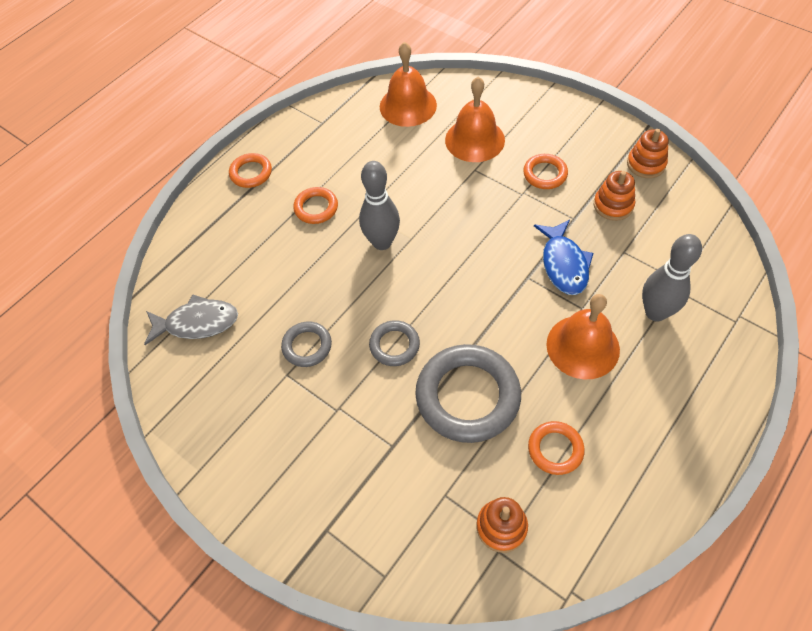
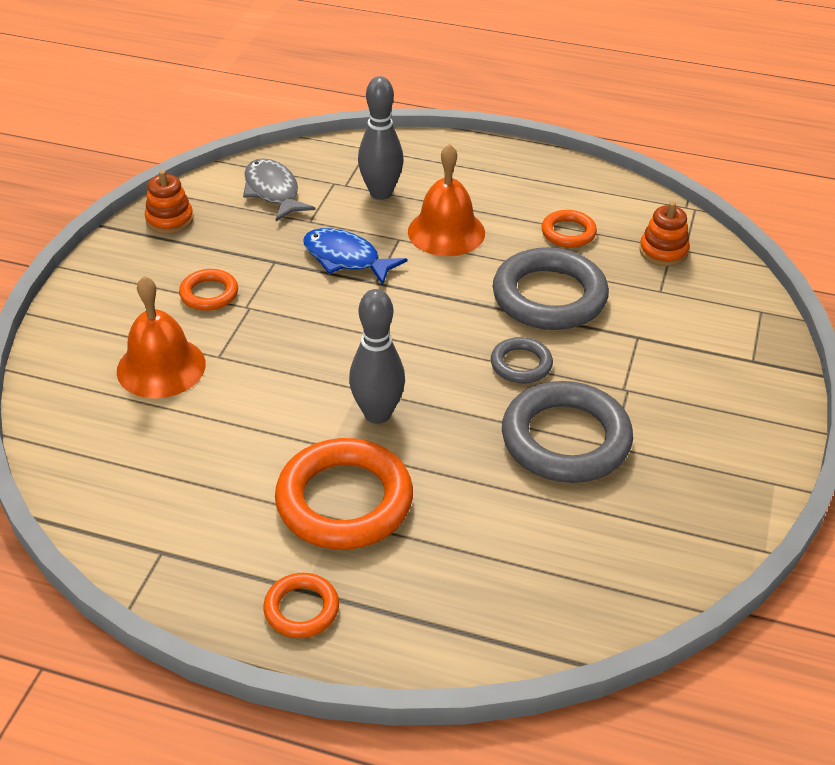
camera: 115 degrees left, 15 degrees down
grey fish [144,294,238,345] -> grey fish moved to [243,158,315,221]
grey ring [281,322,332,367] -> grey ring [502,381,633,483], size x1.97
orange ring [293,187,338,224] -> orange ring [275,438,413,550], size x1.97
orange bell [380,42,437,127] -> none
blue fish [534,220,594,295] -> blue fish turned 120 degrees counterclockwise [303,228,407,285]
orange stacking toy [594,171,635,221] -> none

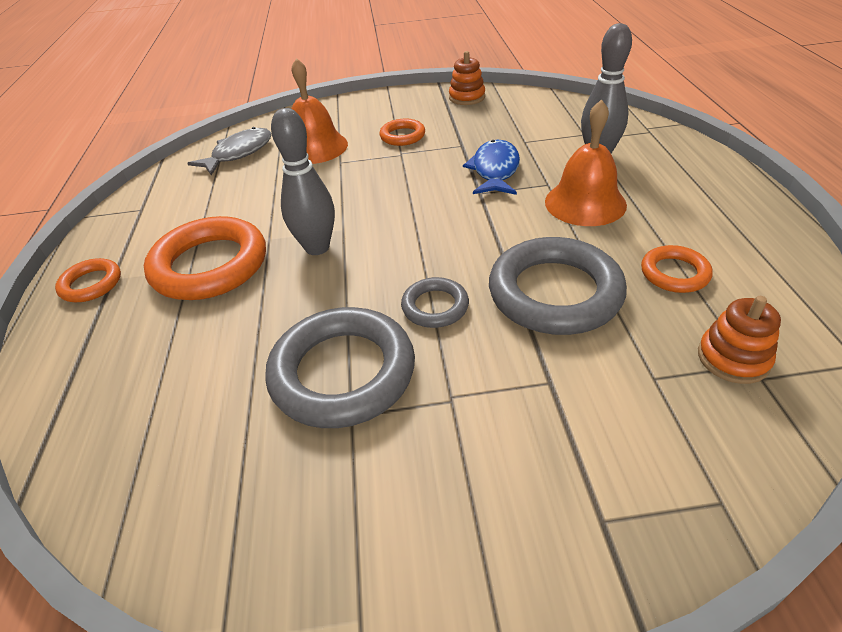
camera: 70 degrees right, 0 degrees up
grey fish [243,158,315,221] -> grey fish moved to [187,127,271,175]

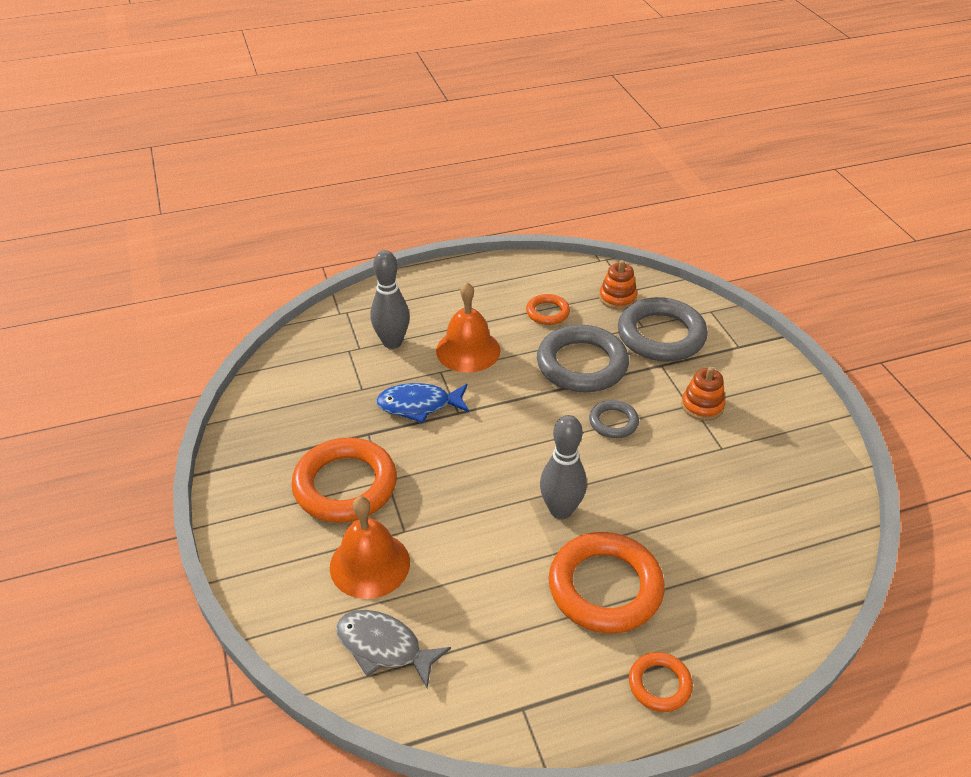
camera: 105 degrees left, 0 degrees up
grey ring [265,307,415,428] -> grey ring moved to [618,297,708,362]
orange ring [379,119,425,146] -> orange ring [291,437,397,523], size x1.97
orange stacking toy [449,51,485,105] -> orange stacking toy moved to [682,367,725,421]

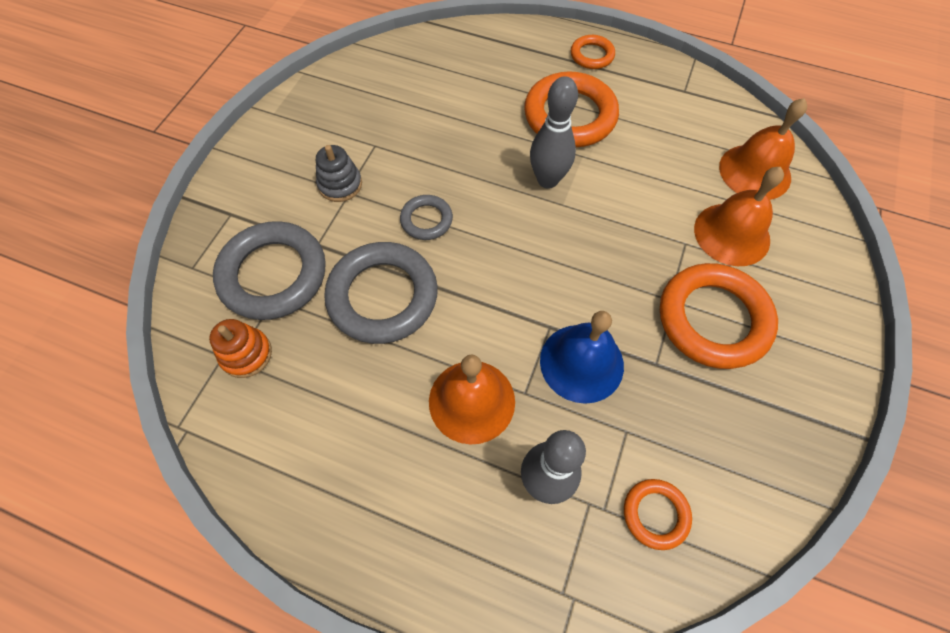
camera: 140 degrees left, 20 degrees up
grey fish [336,610,451,688] -> orange bell [719,98,807,200]
blue fish [376,383,470,423] -> blue bell [540,311,624,404]
orange ring [526,294,570,325] -> orange ring moved to [624,479,692,550]
orange stacking toy [682,367,725,421] -> grey stacking toy [316,145,362,202]

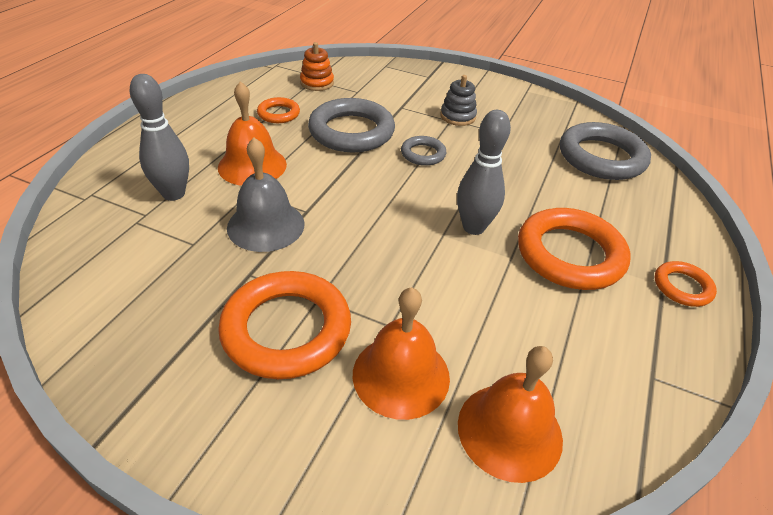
camera: 90 degrees right, 20 degrees down
grey ring [213,221,326,320] -> grey ring moved to [560,122,651,180]
blue bell [540,311,624,404] -> grey bell [227,137,305,252]
orange ring [624,479,692,550] -> orange ring moved to [257,97,300,123]

